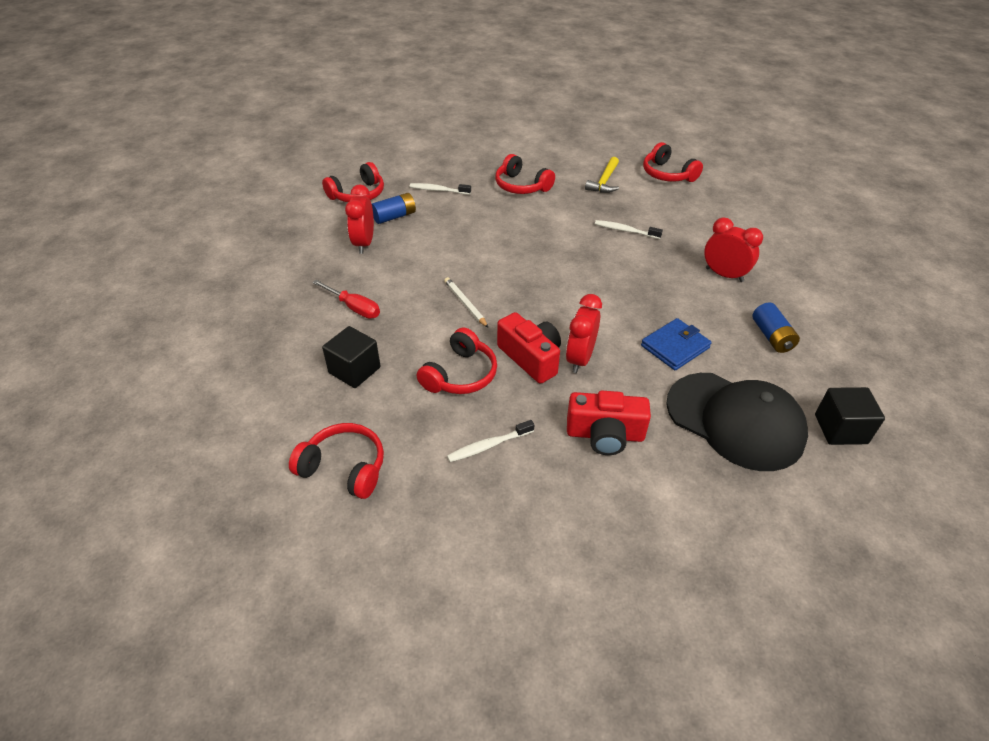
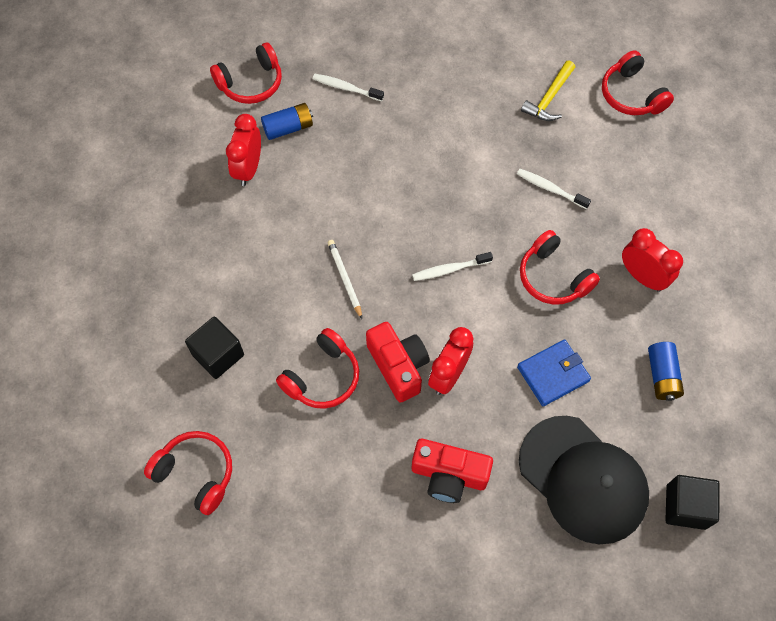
camera: 10 degrees right, 20 degrees up
red screwdriver [312,280,380,319] -> none
white toothbrush [447,420,534,462] -> white toothbrush moved to [412,252,493,281]
red headphones [495,154,555,194] -> red headphones moved to [520,230,600,305]

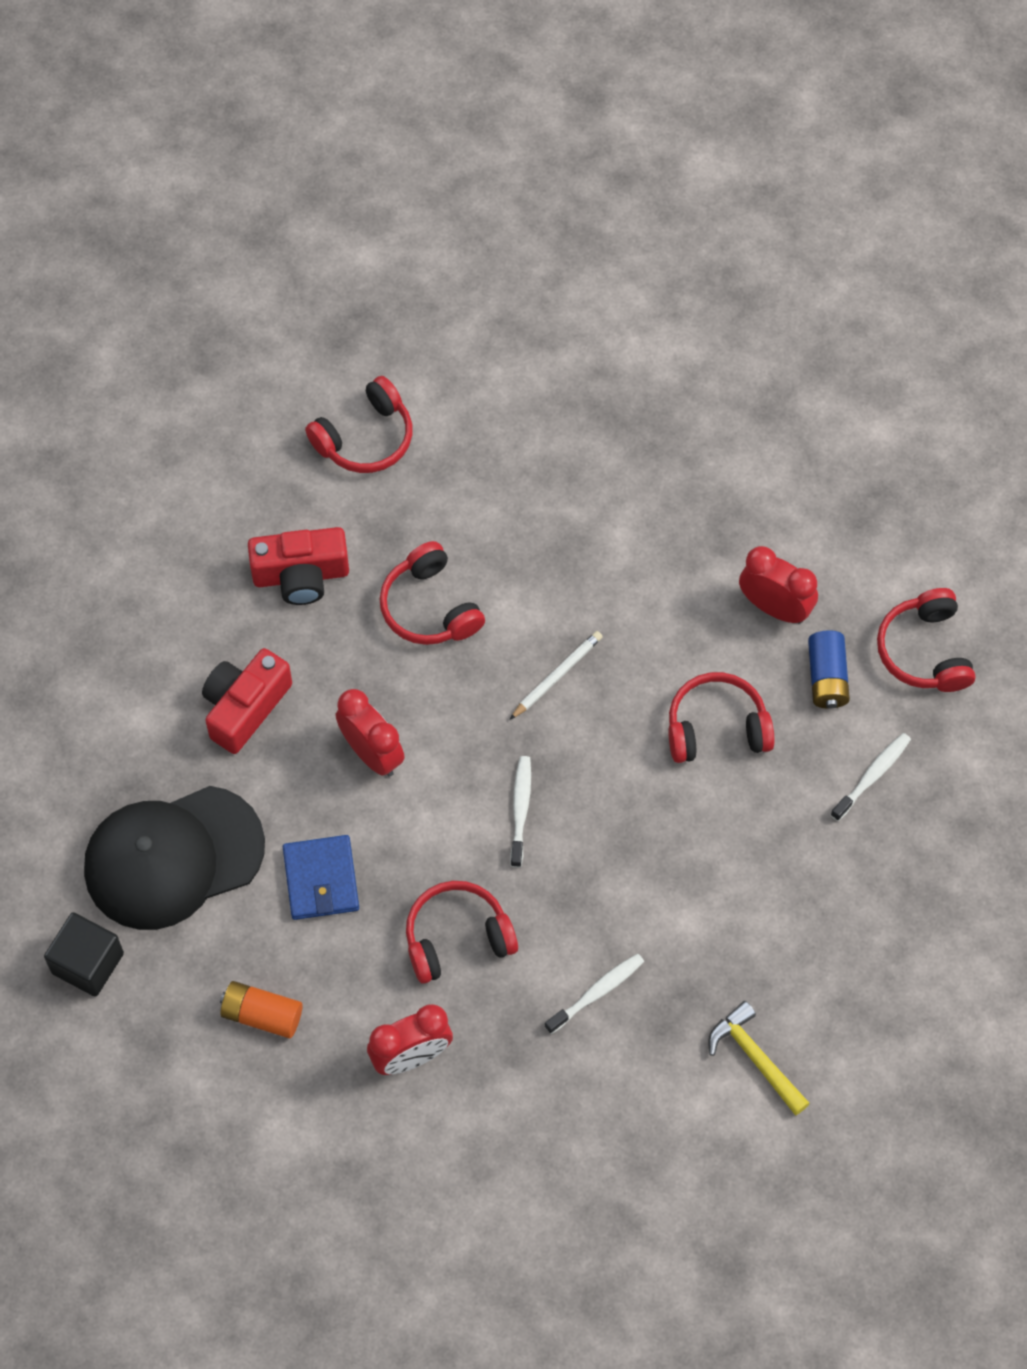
camera: 110 degrees right, 0 degrees up
black cube [185,316,244,379] -> none
white pencil [328,240,362,319] -> white pencil turned 45 degrees counterclockwise [510,631,603,719]
red camera [366,322,429,403] -> red camera moved to [248,527,349,605]
red headphones [602,50,674,115] -> red headphones moved to [668,672,775,763]
blue battery [648,342,684,401] -> orange battery [220,981,303,1039]

